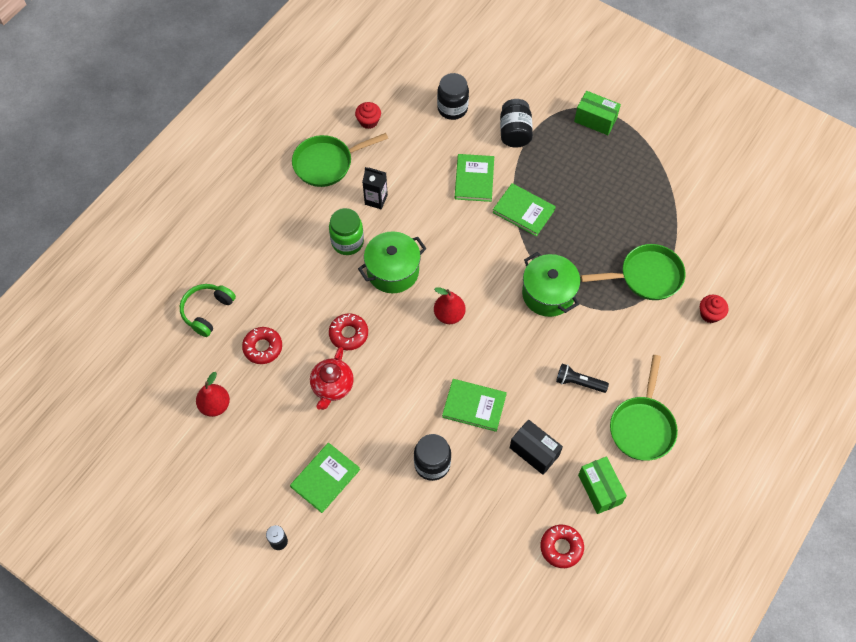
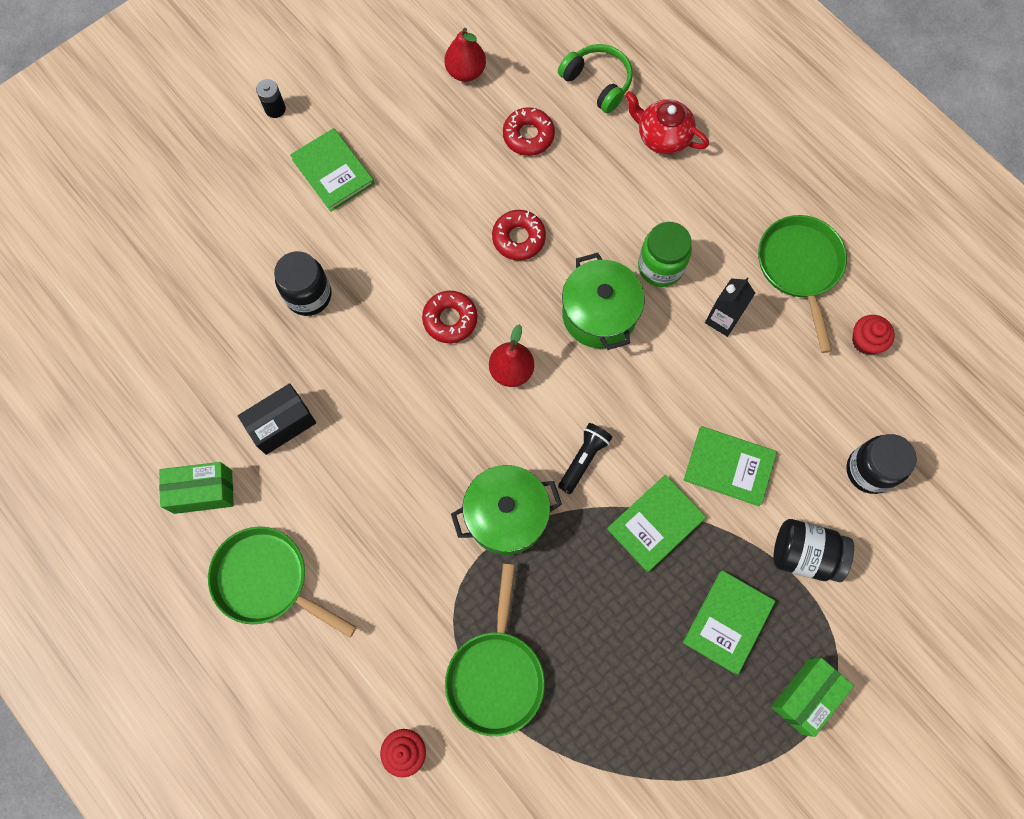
camera: 105 degrees right, 10 degrees up
red teapot [310,347,354,410] -> red teapot moved to [625,91,709,155]
green book [442,379,507,432] -> green book moved to [683,570,775,674]
red donut [540,525,584,568] -> red donut moved to [422,291,477,343]
black flashlight [556,364,609,393] -> black flashlight moved to [558,423,612,494]

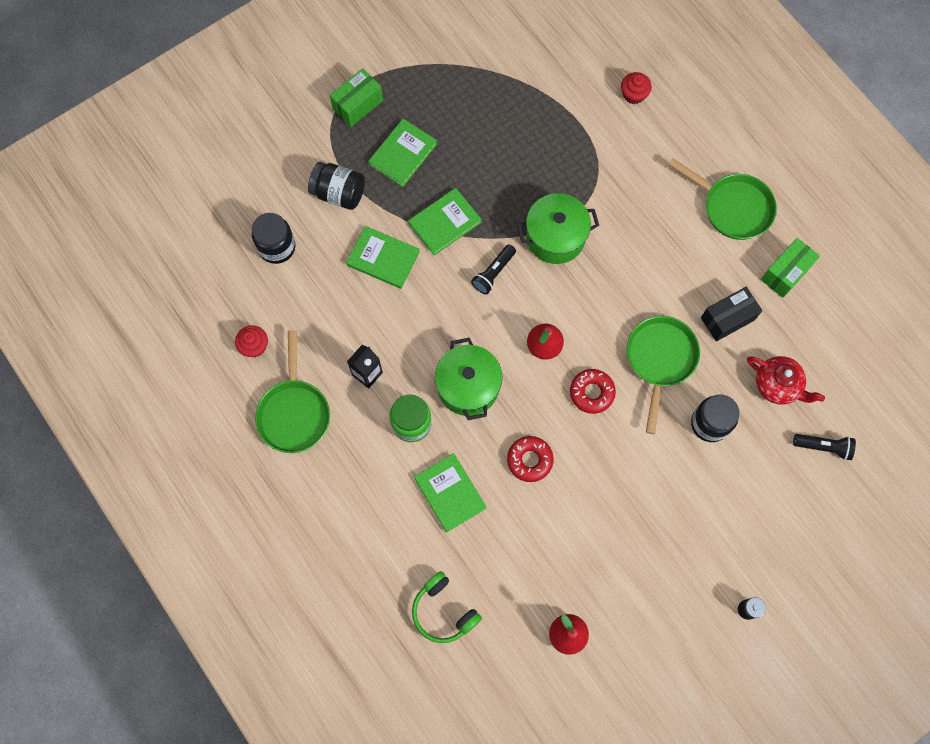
camera: 175 degrees left, 0 degrees up
green box [159,462,234,514] -> green box turned 45 degrees counterclockwise [761,238,820,298]
green book [290,128,374,212] -> green book moved to [414,453,487,532]
green pan [445,564,545,736] -> green pan moved to [627,316,700,434]
red donut [503,107,555,156] -> none
red teapot [625,91,709,155] -> red teapot moved to [747,356,825,405]
none -> black flashlight [793,434,856,460]

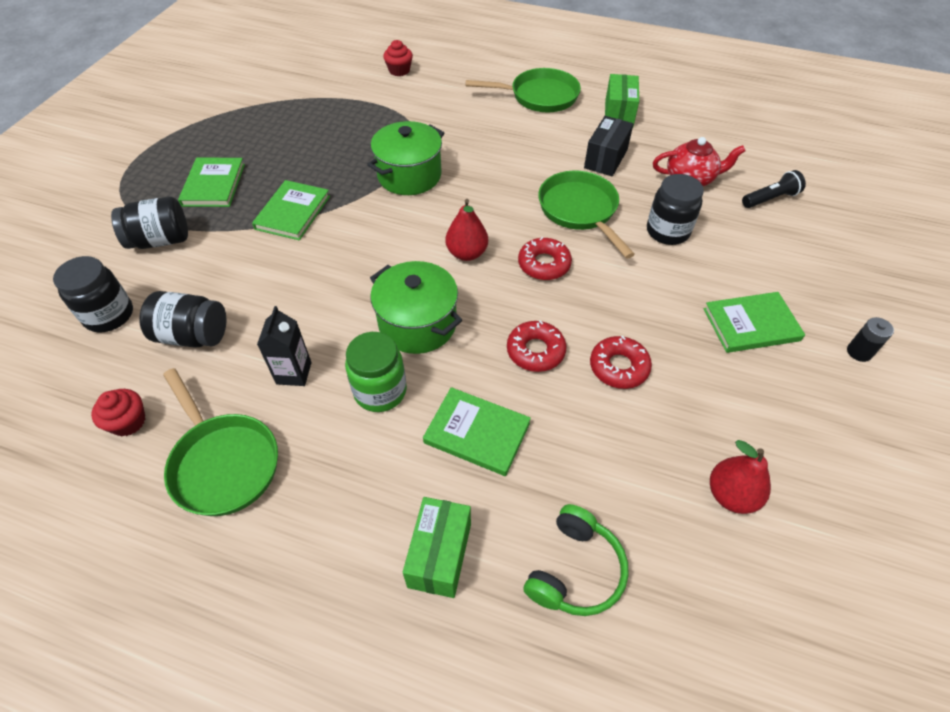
camera: 35 degrees left, 20 degrees down
green box [330,69,383,127] -> green box moved to [403,497,471,598]
green book [346,226,420,289] -> green book moved to [704,292,805,353]
green headphones [412,571,482,643] -> green headphones turned 75 degrees counterclockwise [523,504,629,616]
black flashlight [471,245,516,294] -> none
none -> black jar [139,291,226,348]
none -> red donut [590,336,652,389]

